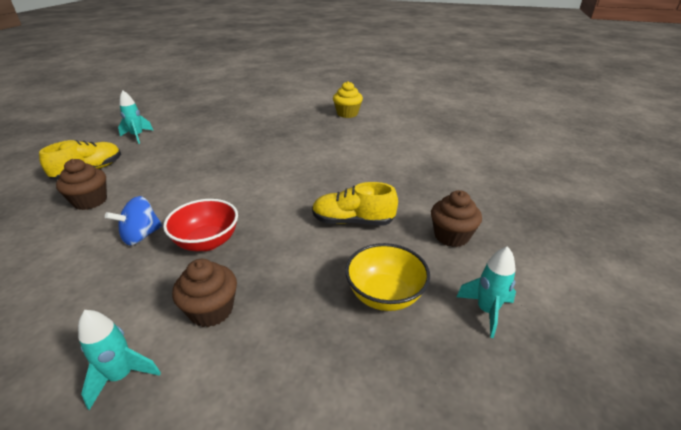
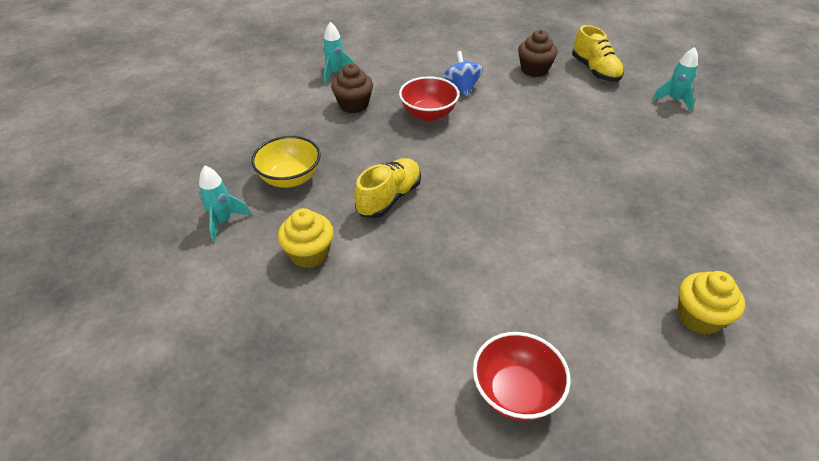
camera: 120 degrees right, 10 degrees up
brown cupcake [431,190,482,247] -> yellow cupcake [278,208,334,268]
none -> red bowl [473,332,570,421]

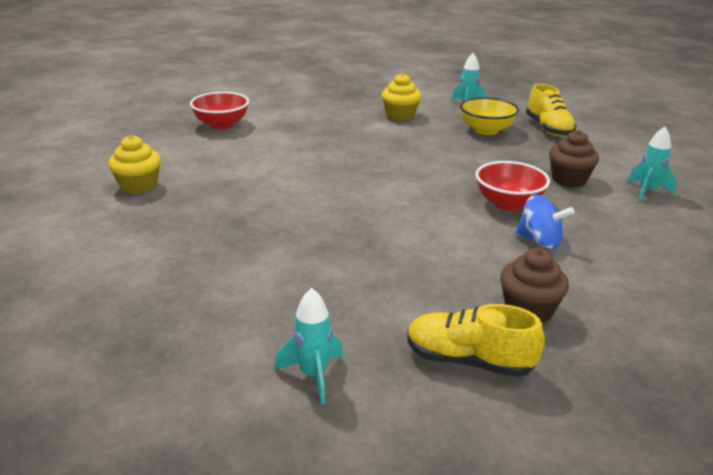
camera: 130 degrees right, 15 degrees down
yellow shoe [354,158,421,218] -> yellow shoe moved to [526,84,576,137]

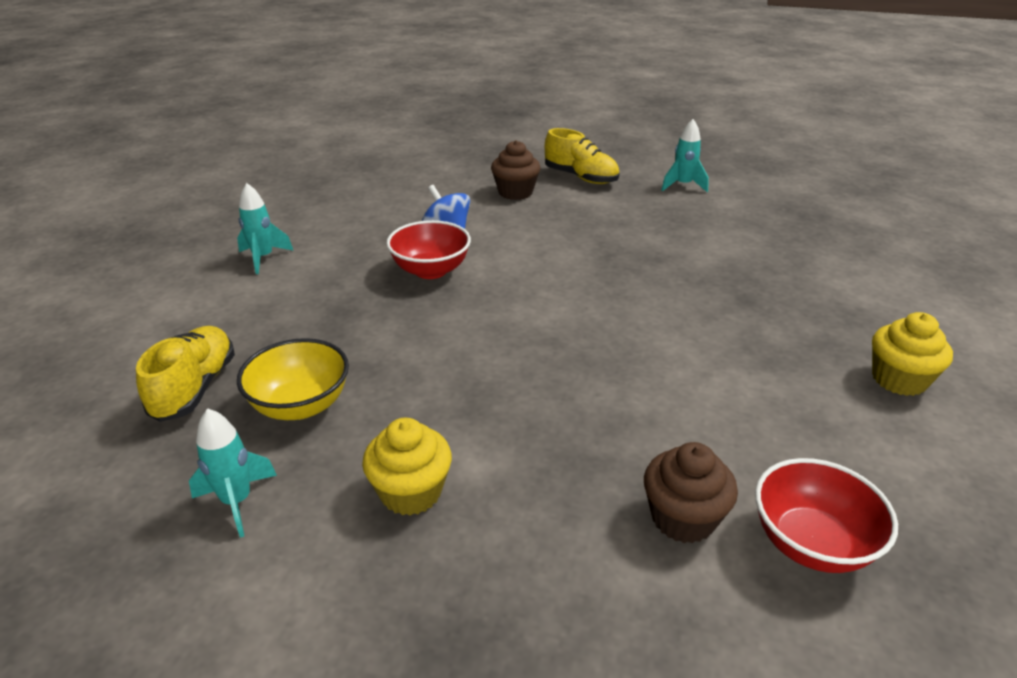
camera: 160 degrees left, 5 degrees up
brown cupcake [549,130,599,187] -> brown cupcake moved to [644,442,738,543]

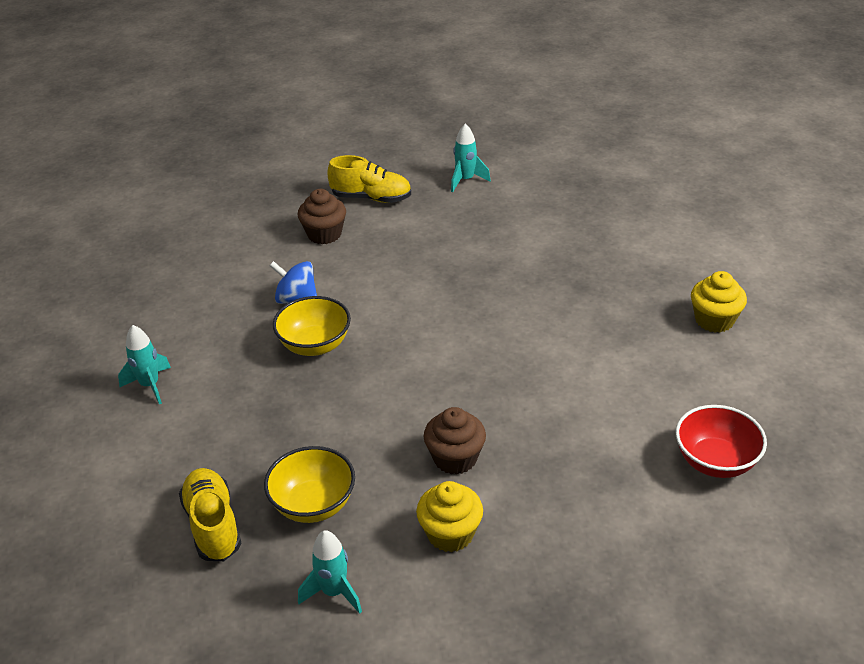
camera: 25 degrees left, 5 degrees up
red bowl [386,220,471,279] -> yellow bowl [273,296,351,356]
brown cupcake [644,442,738,543] -> brown cupcake moved to [424,407,486,475]

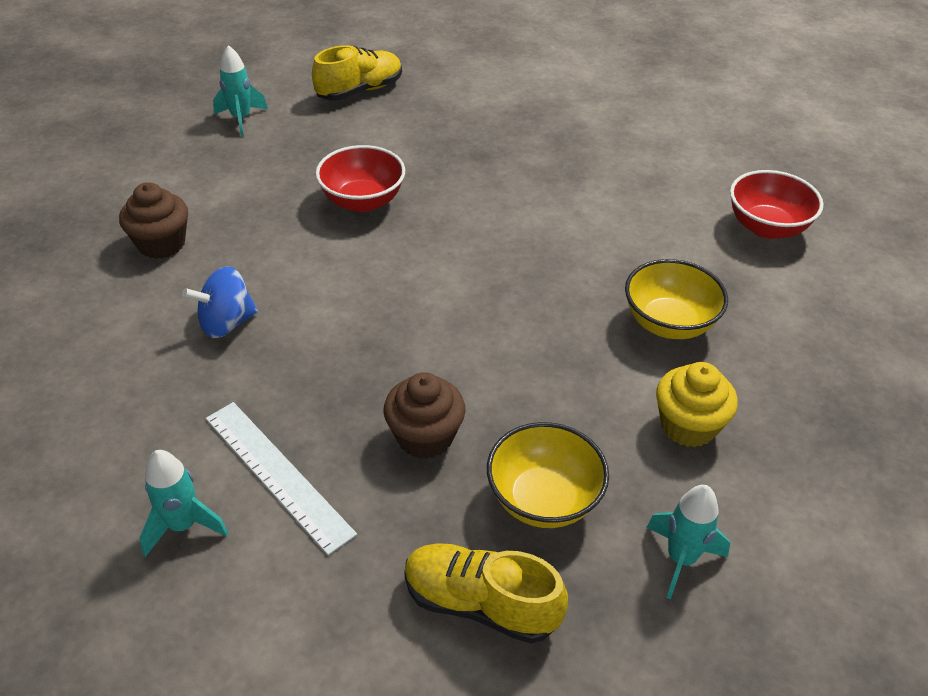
camera: 50 degrees left, 5 degrees up
yellow bowl [273,296,351,356] -> yellow bowl moved to [625,259,728,339]
yellow shoe [328,155,411,203] -> yellow shoe moved to [312,45,402,101]
brown cupcake [424,407,486,475] -> brown cupcake moved to [384,372,465,459]
yellow cupcake [691,271,747,333] -> none
none -> white ruler [206,402,357,555]
none -> red bowl [315,145,405,212]

